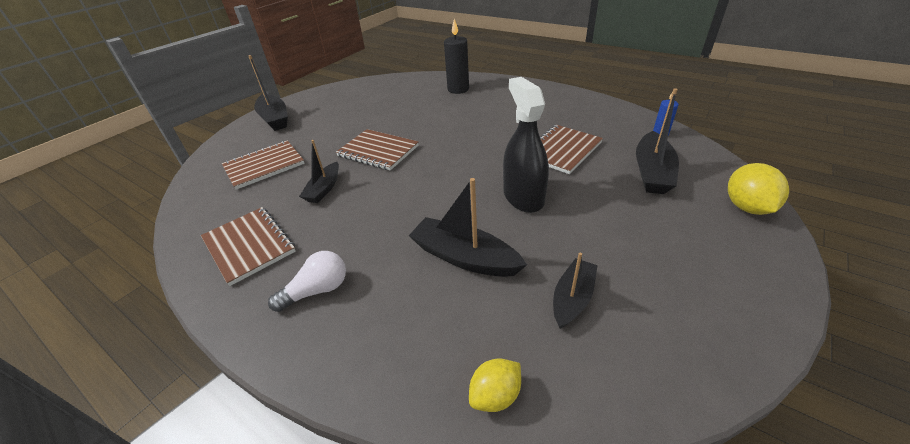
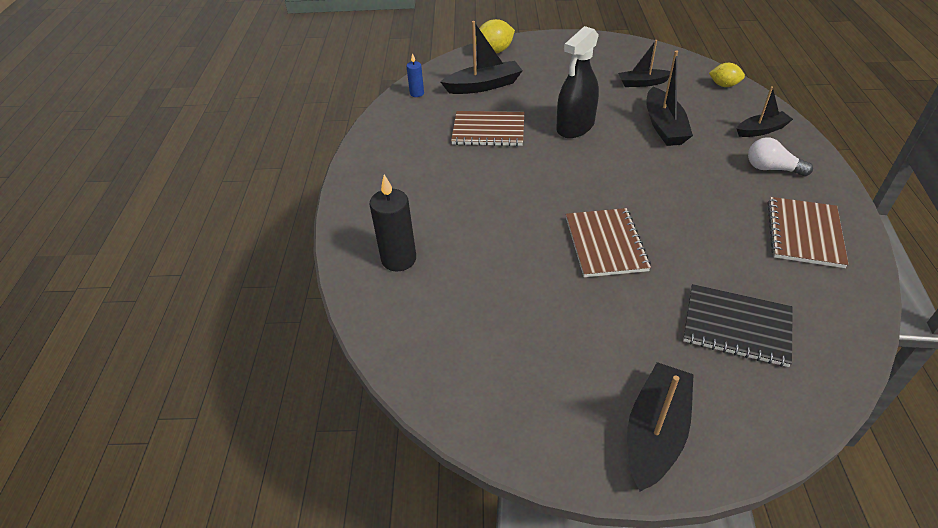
camera: 125 degrees left, 5 degrees up
brown notebook [222,140,305,190] -> black notebook [683,284,793,367]
black boat [299,140,339,203] -> black boat moved to [737,86,793,137]

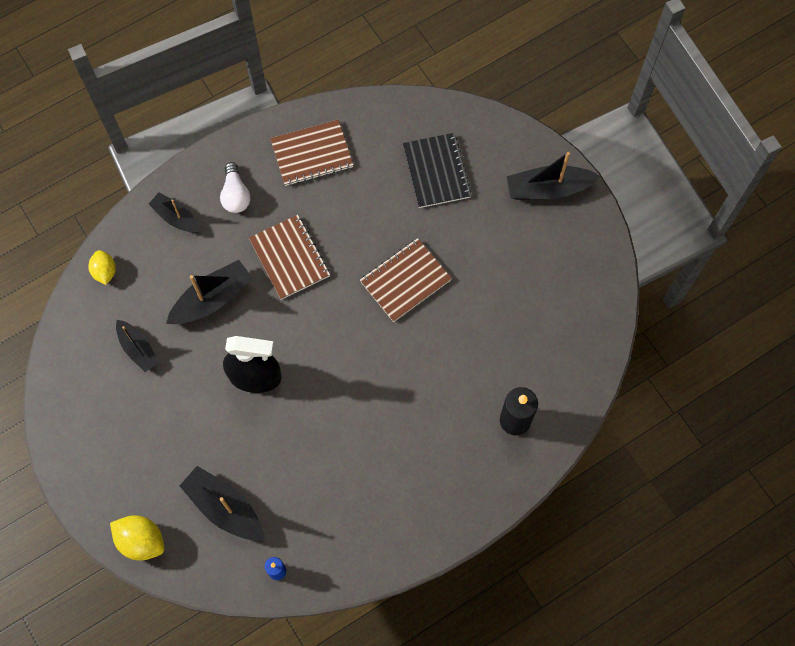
camera: 125 degrees left, 25 degrees up
brown notebook [451,111,525,146] -> brown notebook moved to [249,215,330,300]

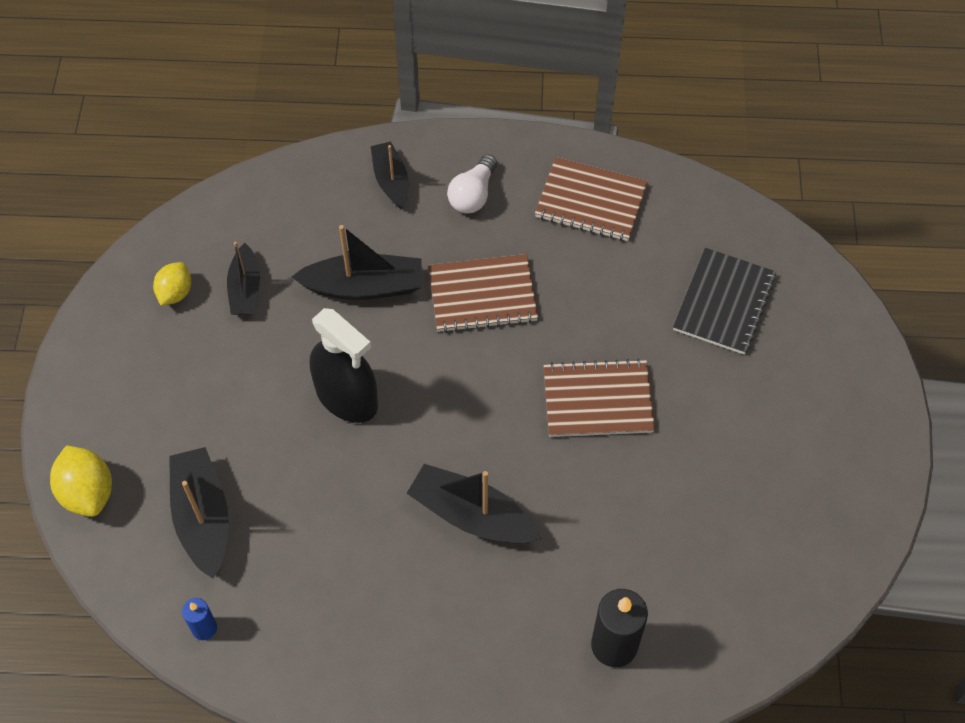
camera: 35 degrees right, 10 degrees down
yellow lemon [88,250,116,285] -> yellow lemon moved to [153,262,191,306]
brown notebook [249,215,330,300] -> brown notebook turned 75 degrees clockwise [428,254,538,333]
black boat [507,152,601,200] -> black boat moved to [407,464,541,544]

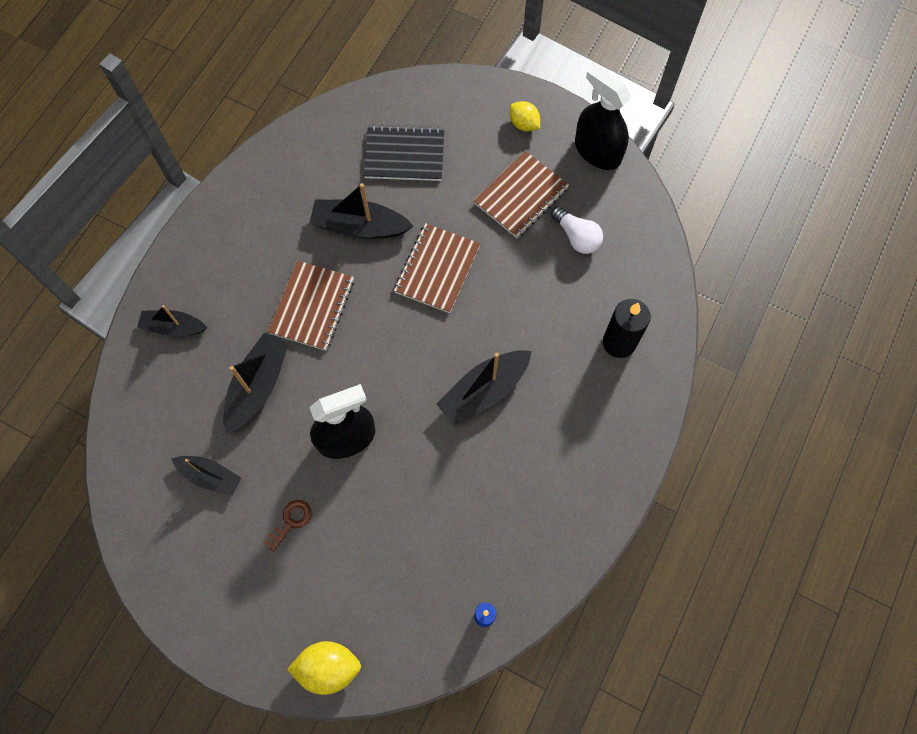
camera: 65 degrees left, 10 degrees up
yellow lemon [153,262,191,306] -> yellow lemon moved to [510,101,540,131]
black boat [169,447,229,579] -> black boat moved to [309,183,413,239]
white light bulb [447,154,497,213] -> white light bulb moved to [551,206,603,254]
brown notebook [535,157,648,241] -> brown notebook moved to [474,151,569,238]
black notebook [673,248,776,355] -> black notebook turned 45 degrees counterclockwise [364,124,444,181]
none -> brown key [263,500,312,552]
none -> black spray bottle [575,65,631,170]

